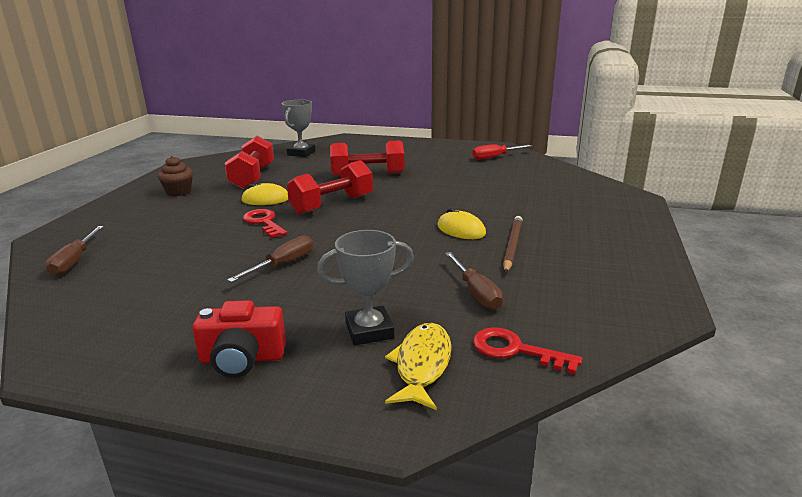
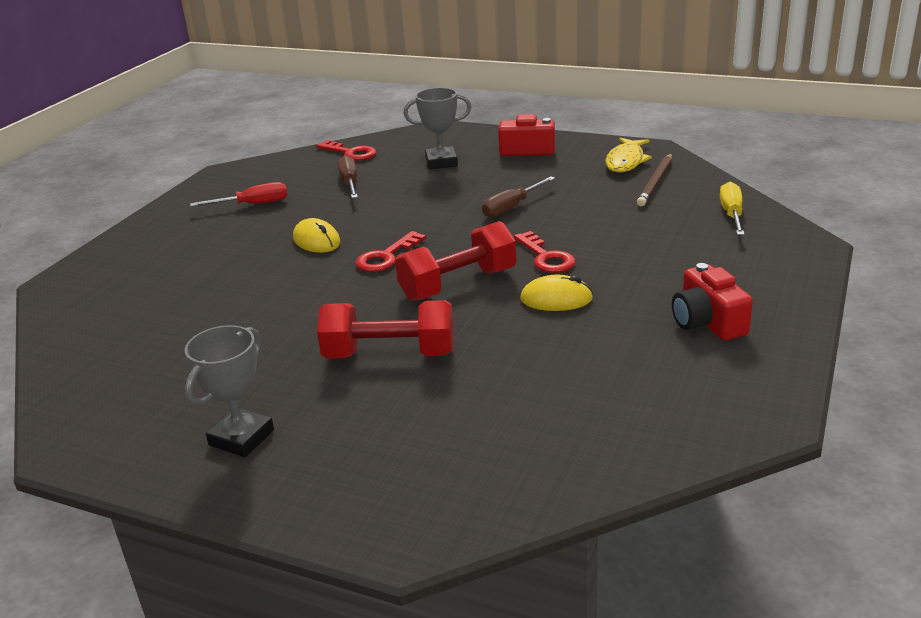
camera: 170 degrees left, 5 degrees up
brown screwdriver [45,226,104,276] -> yellow screwdriver [720,182,744,235]
brown cupcake [158,156,193,196] -> red camera [672,263,753,341]
red dumbbell [224,136,274,189] -> none
grey trophy [282,100,315,157] -> grey trophy moved to [185,325,274,457]
yellow fish [385,323,451,410] -> yellow fish moved to [605,138,652,173]
red screwdriver [472,144,532,160] -> red screwdriver moved to [190,182,287,207]
brown pencil [503,216,522,273] -> brown pencil moved to [637,154,672,206]
none -> red key [356,231,426,272]

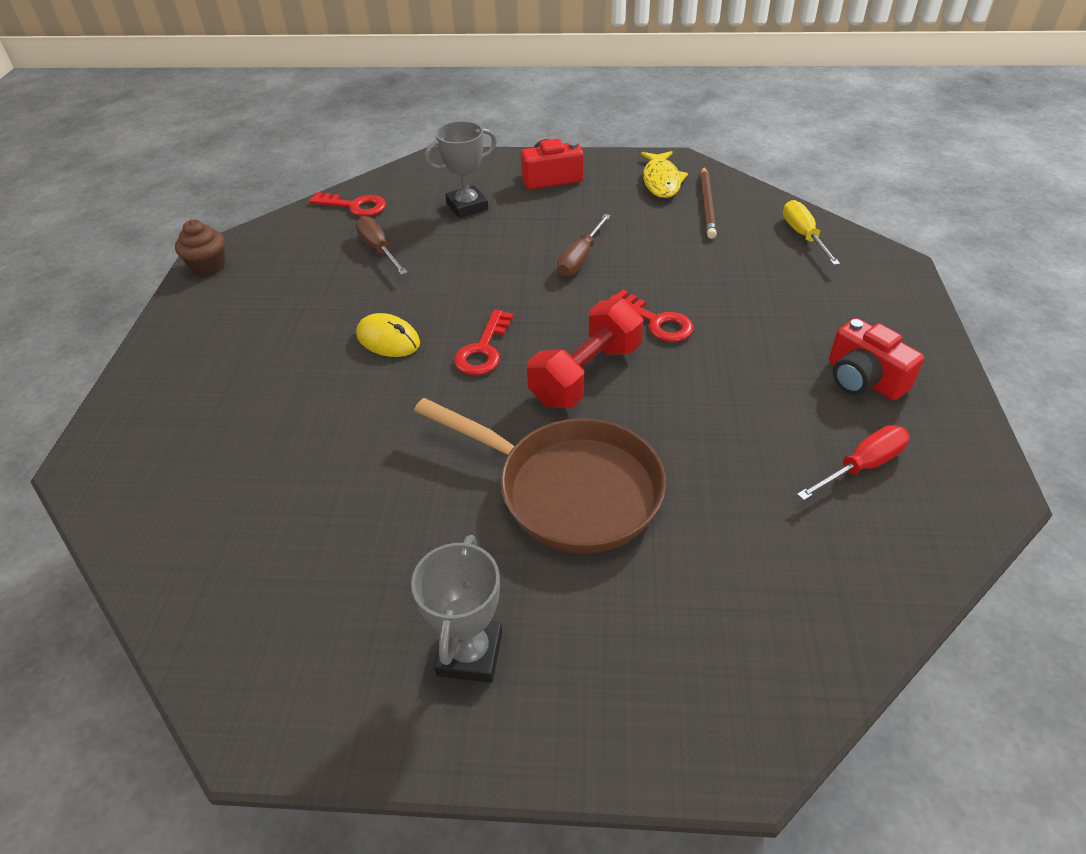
camera: 20 degrees left, 15 degrees up
red screwdriver [190,182,287,207] -> red screwdriver moved to [797,425,910,500]
red dumbbell [317,300,454,359] -> brown pan [414,398,666,554]
yellow mouse [520,275,593,311] -> none
none -> brown cupcake [175,220,225,276]

